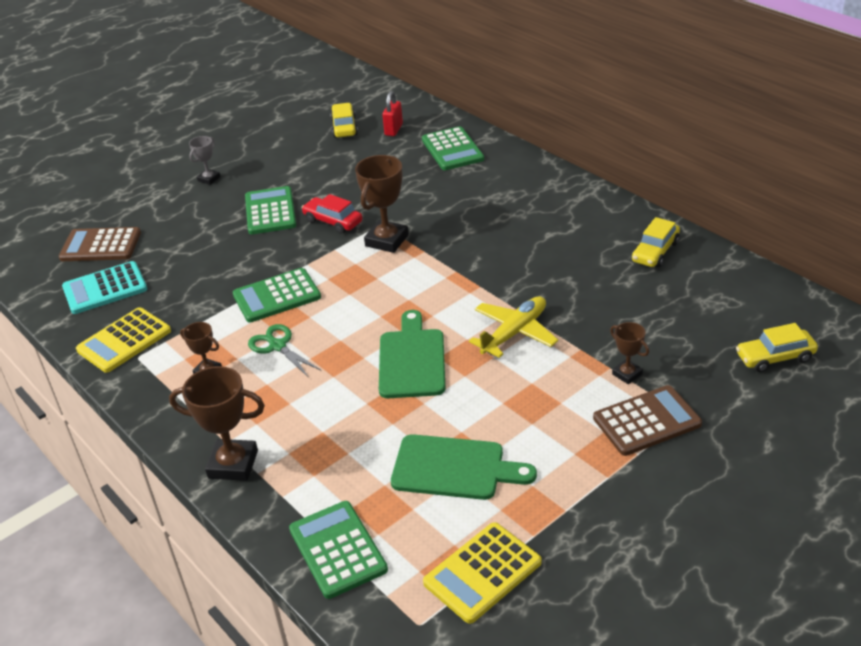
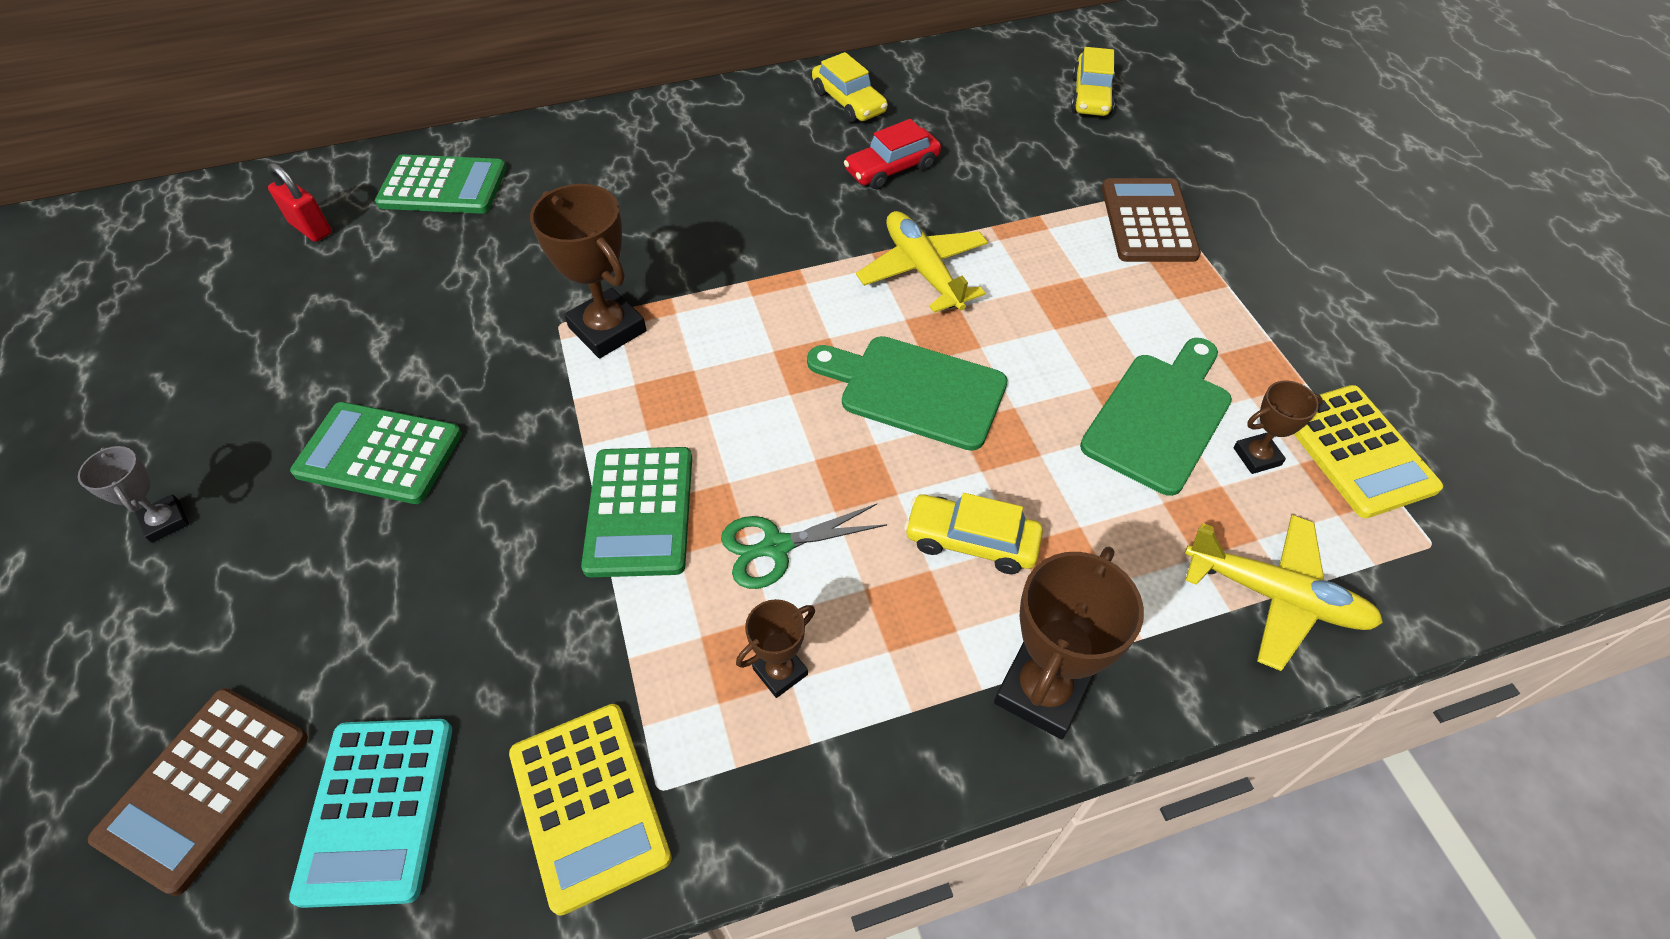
camera: 70 degrees left, 15 degrees up
green calculator [289,501,388,599] -> yellow plane [1185,515,1383,671]
red car [301,194,362,234] -> red car moved to [844,119,941,190]
yellow car [330,103,358,138] -> yellow car moved to [904,493,1043,574]
brown trophy [610,322,649,384] -> brown trophy moved to [1233,381,1323,474]

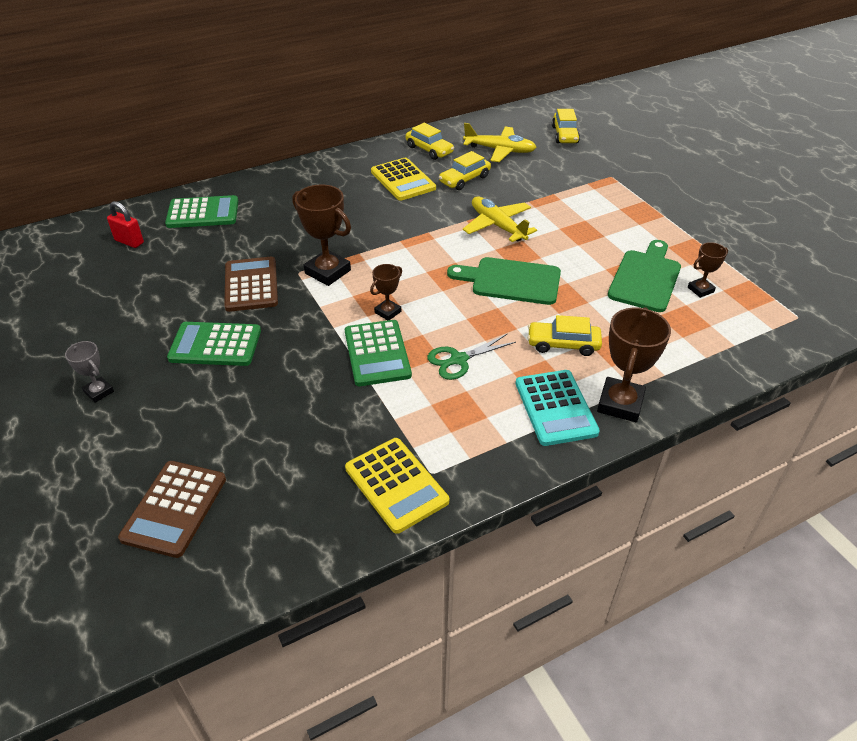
camera: 10 degrees left, 10 degrees down
turquoise calculator [289,719,452,908] -> turquoise calculator moved to [516,370,600,446]
brown trophy [736,599,815,698] -> brown trophy moved to [370,264,402,320]
red car [844,119,941,190] -> yellow car [439,151,491,190]
brown calculator [1102,178,1201,262] -> brown calculator moved to [224,257,278,312]
yellow plane [1185,515,1383,671] -> yellow plane moved to [463,123,537,162]
yellow calculator [1294,385,1443,518] -> yellow calculator moved to [371,158,436,201]

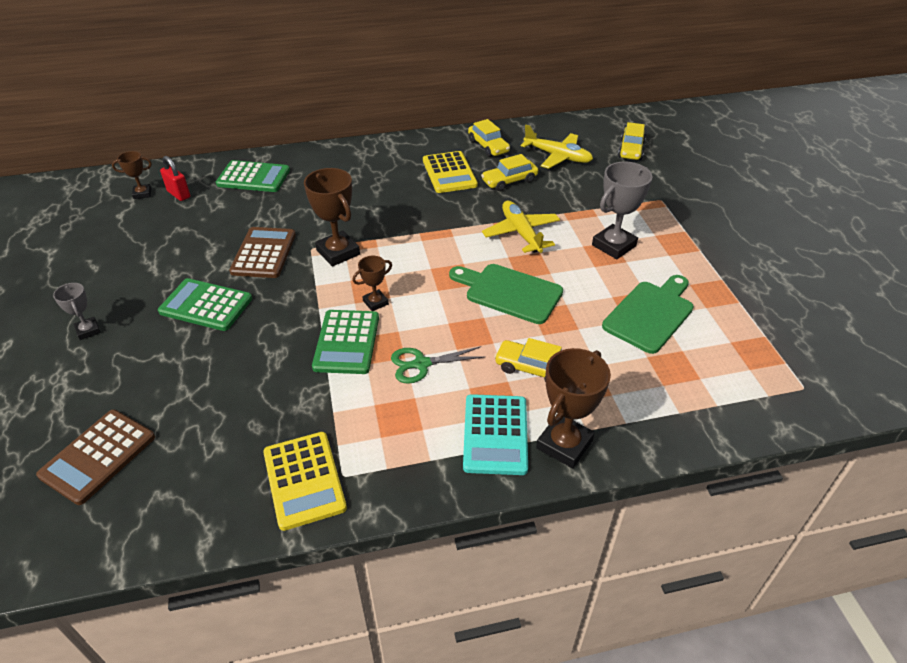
camera: 15 degrees right, 0 degrees up
brown trophy [688,242,728,298] -> brown trophy moved to [112,151,152,199]
none -> grey trophy [592,162,652,259]

